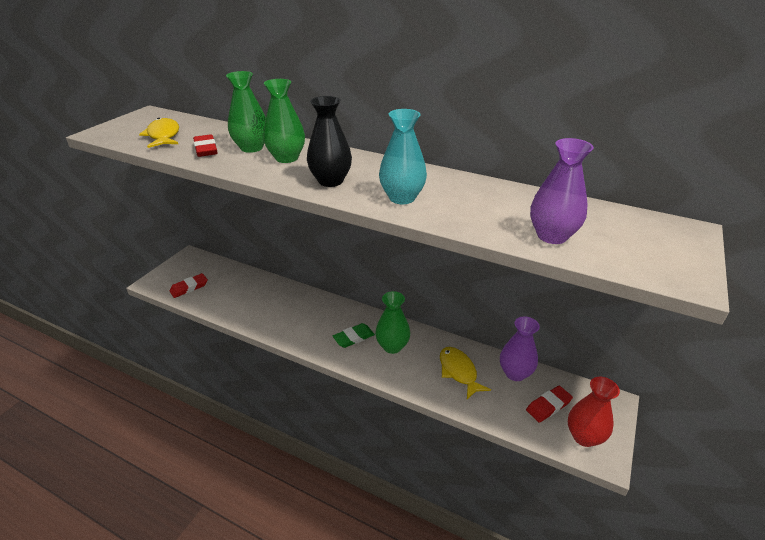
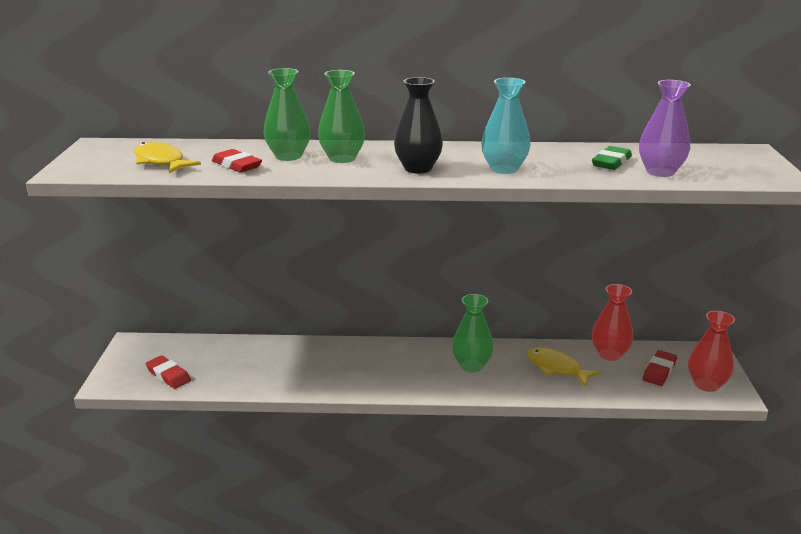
camera: 25 degrees left, 10 degrees down
red eraser [169,273,208,298] -> red eraser turned 75 degrees counterclockwise [146,355,191,389]
green eraser [333,323,375,348] -> green eraser moved to [592,146,632,170]
purple vase [500,316,540,381] -> red vase [592,284,633,361]

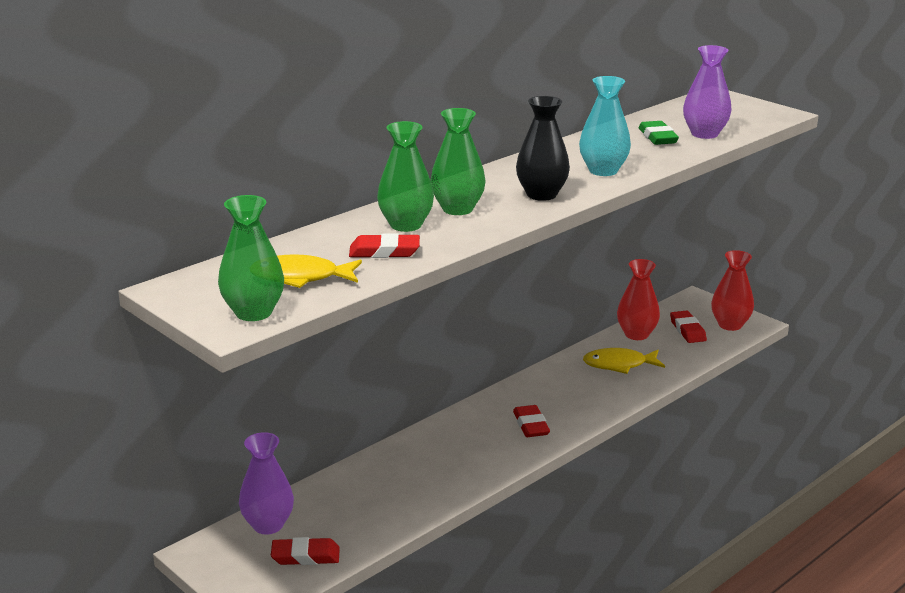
camera: 45 degrees left, 0 degrees up
green vase [452,294,494,372] -> green vase moved to [218,195,284,321]
none -> purple vase [239,432,294,534]
none -> red eraser [513,405,550,437]

